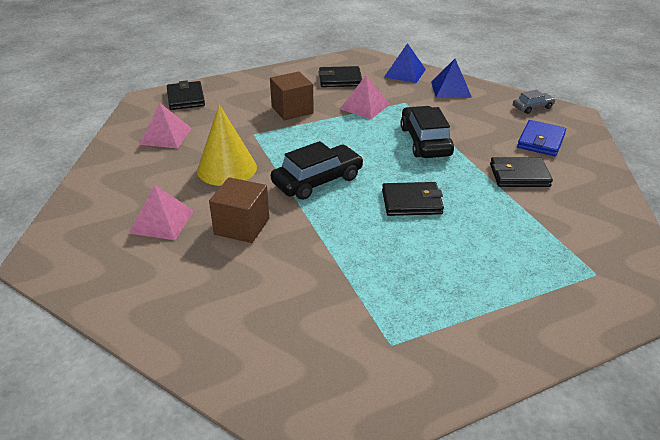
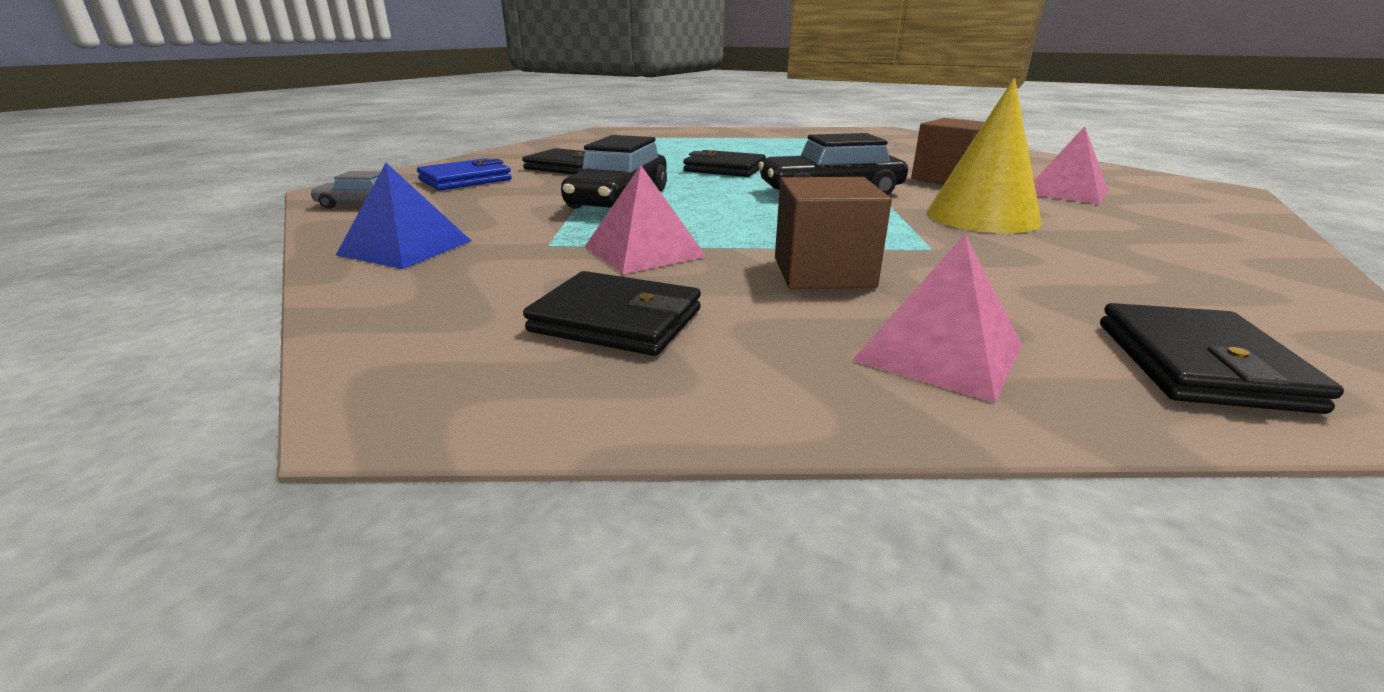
camera: 155 degrees left, 10 degrees down
pink pyramid [139,103,192,148] -> pink pyramid moved to [852,234,1022,403]
blue pyramid [384,43,426,83] -> none

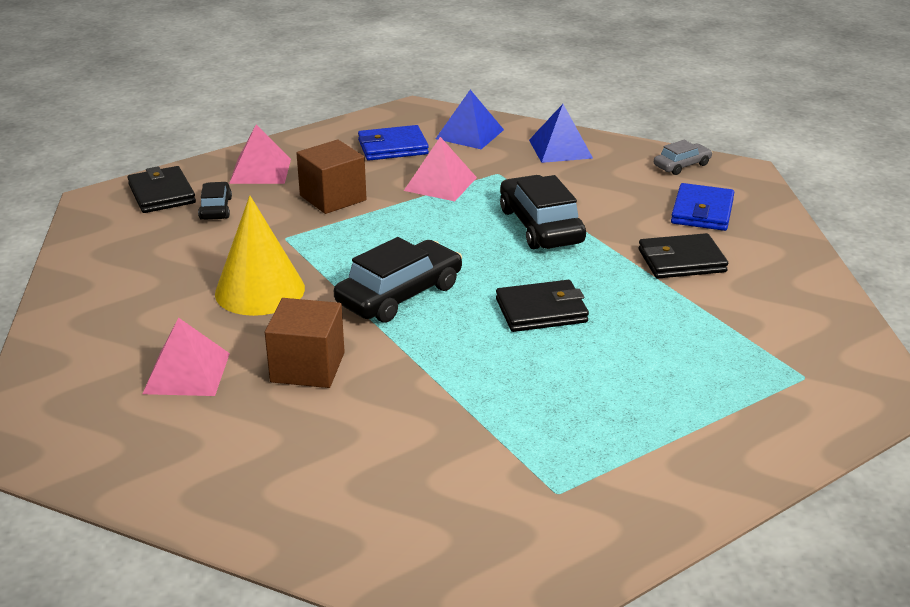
camera: 145 degrees right, 5 degrees up
black wallet [523,271,701,356] -> blue wallet [358,125,429,161]
none -> black car [198,182,232,220]
none -> blue pyramid [436,90,504,149]

